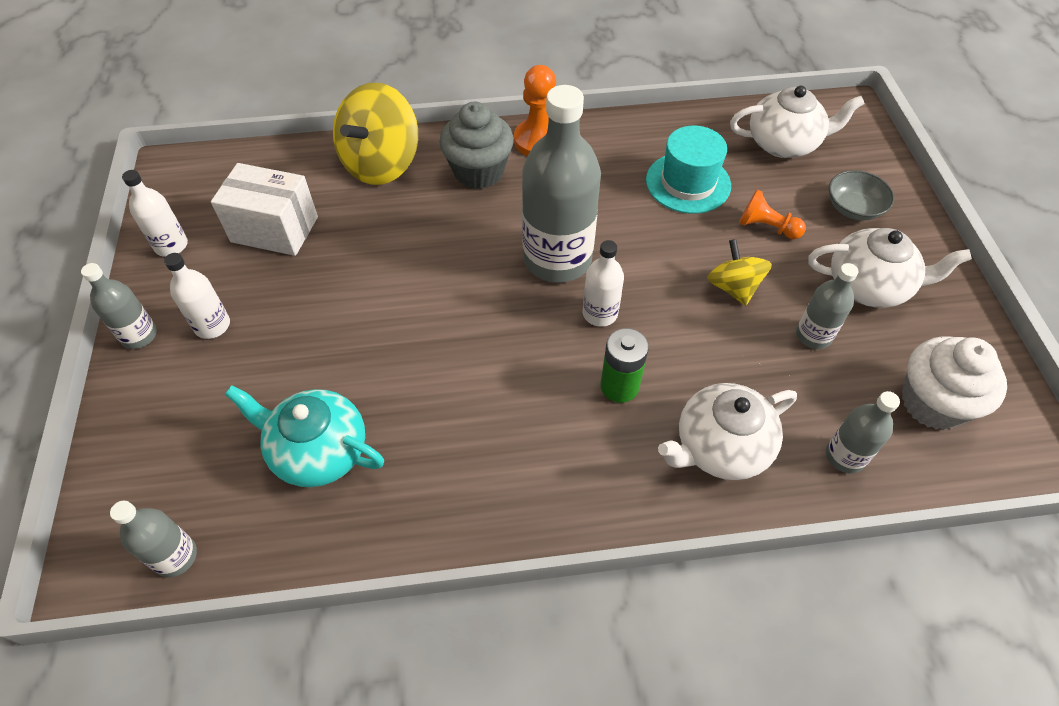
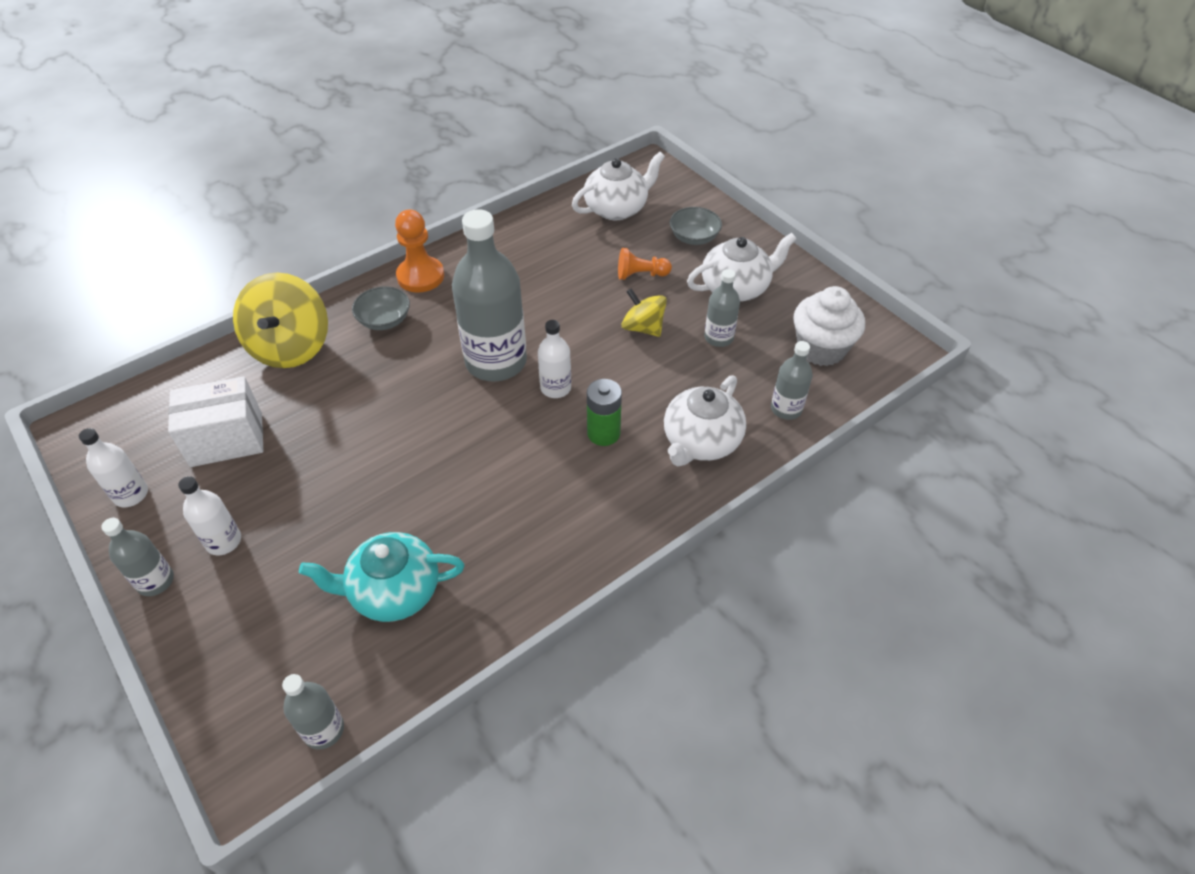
camera: 30 degrees left, 5 degrees down
grey cupcake [439,102,514,189] -> grey bowl [352,286,410,330]
turquoise hat [646,126,731,214] -> none

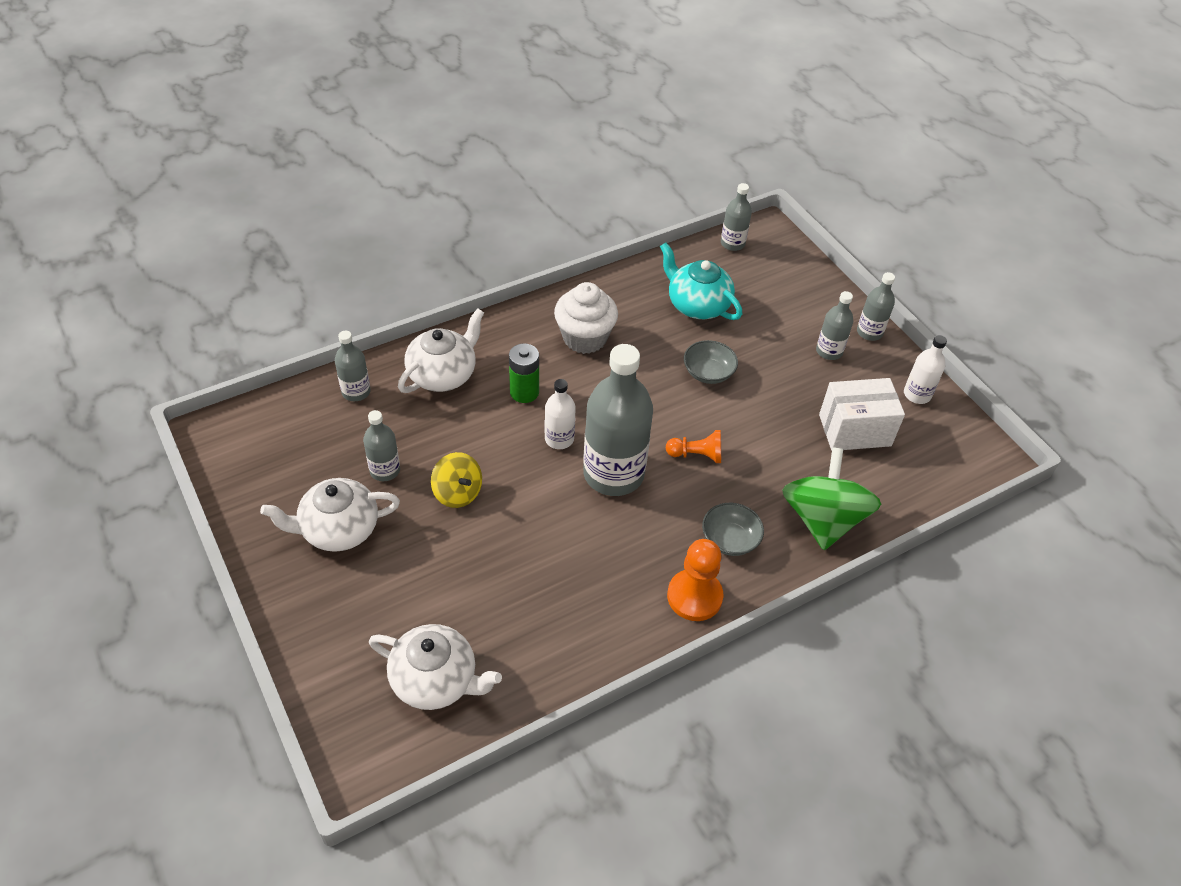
camera: 175 degrees left, 0 degrees up
white bottle [178,476,241,555] -> grey bottle [816,291,853,360]
yellow spinning top [233,272,328,368] -> green spinning top [782,447,881,550]
turquoise teapot [299,532,464,622] -> turquoise teapot turned 135 degrees counterclockwise [660,243,742,320]
white teapot [572,152,665,220] -> white teapot turned 135 degrees counterclockwise [369,624,502,710]
orange pawn [618,248,672,280] -> orange pawn moved to [666,430,721,463]
grey bowl [670,207,722,245] -> grey bowl moved to [684,340,738,384]
white cupcake [793,286,865,366] -> white cupcake moved to [554,282,618,354]

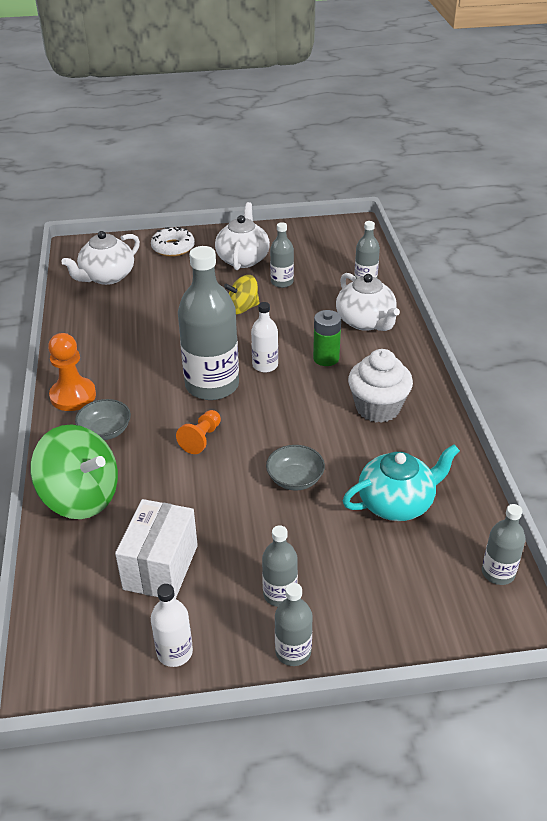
camera: 115 degrees right, 10 degrees down
none -> white donut [151,227,195,257]

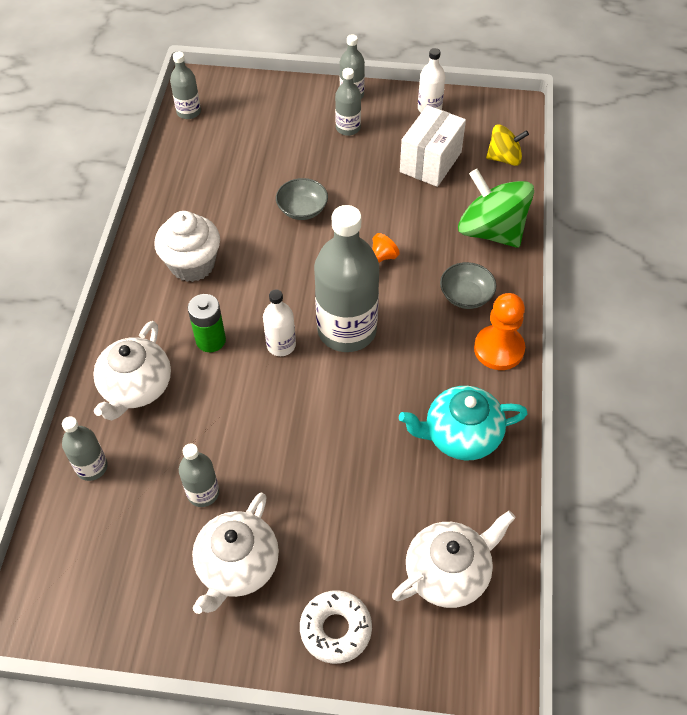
camera: 165 degrees left, 15 degrees up
yellow spinning top [224,275,260,314] -> yellow spinning top moved to [486,124,529,166]
white teapot [336,273,400,331] -> white teapot turned 150 degrees counterclockwise [93,321,171,421]
turquoise teapot [343,444,460,521] -> turquoise teapot moved to [399,386,528,460]

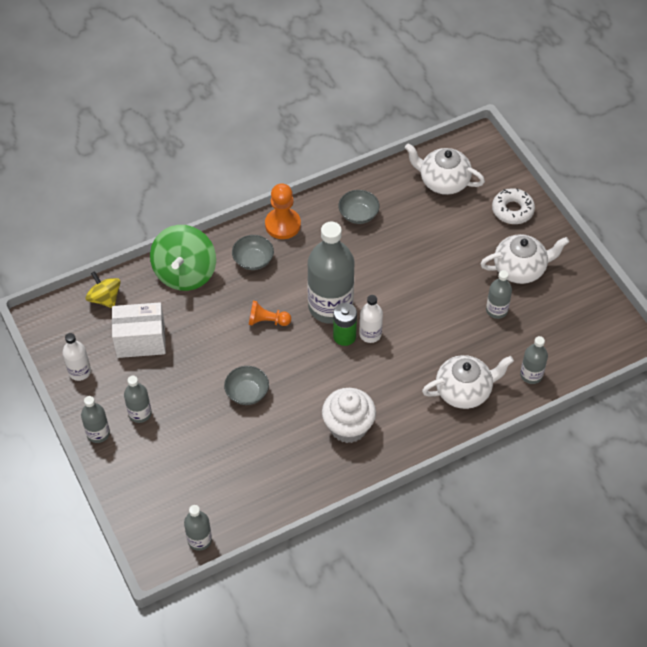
camera: 125 degrees left, 0 degrees up
green battery [188,294,226,352] -> green battery moved to [333,303,357,346]
turquoise teapot [399,386,528,460] -> grey bowl [338,190,380,224]

